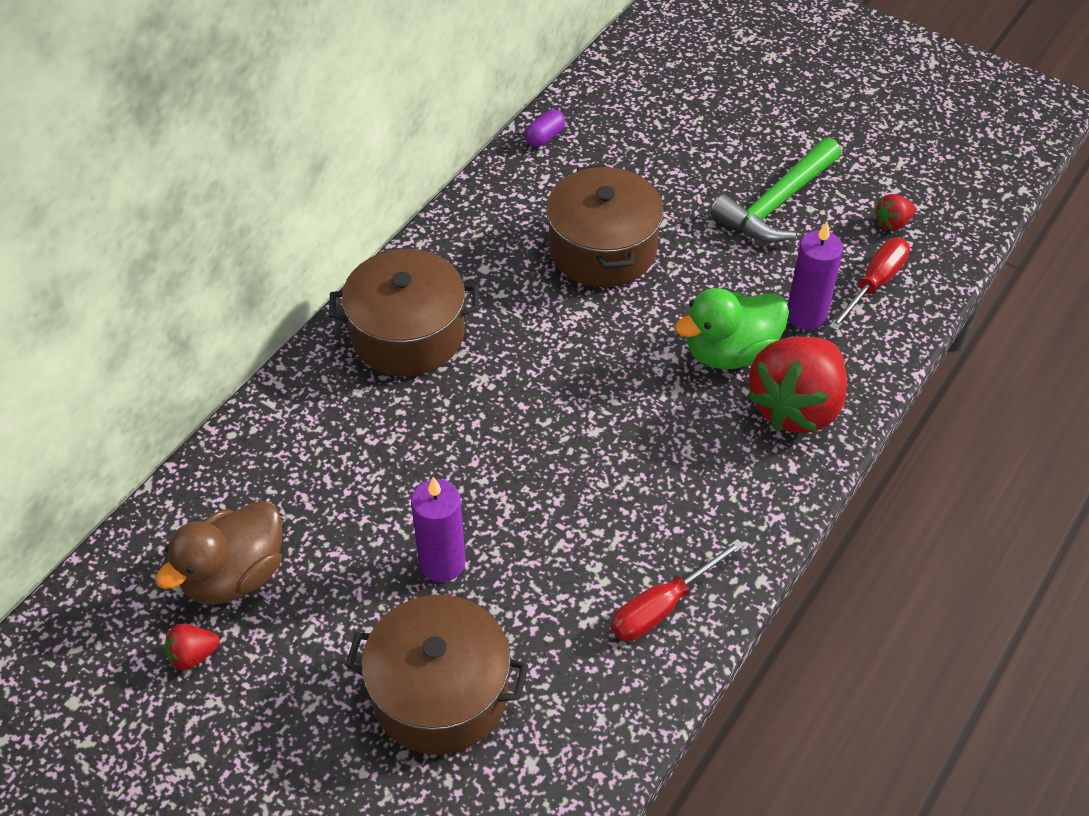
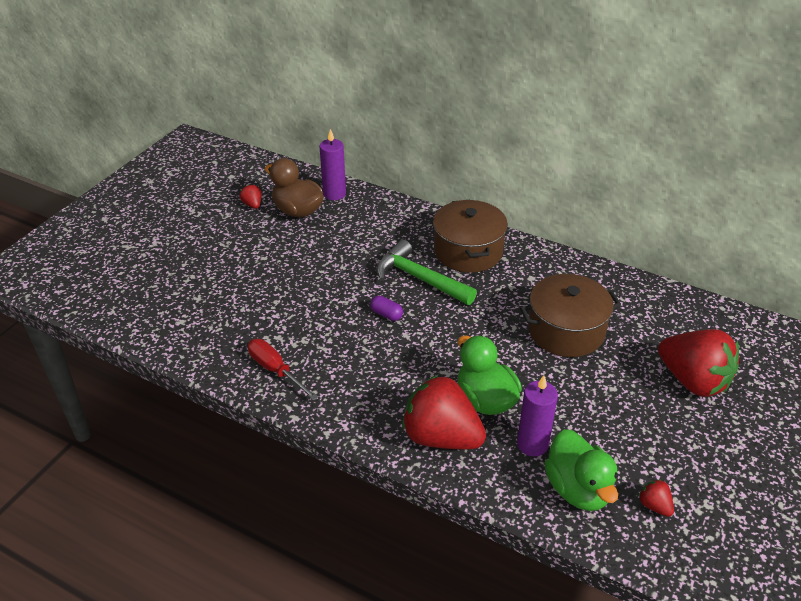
camera: 85 degrees right, 10 degrees down
brown pot [345,595,528,755] -> none
purple candle [411,477,465,582] -> purple candle moved to [320,129,346,200]
purple capsule [525,109,565,147] -> purple capsule moved to [370,296,403,321]
green hammer [710,137,841,243] -> green hammer moved to [376,240,477,305]
red screwdriver [829,238,910,331] -> green duck [544,429,618,511]
none -> red strawberry [658,329,739,397]

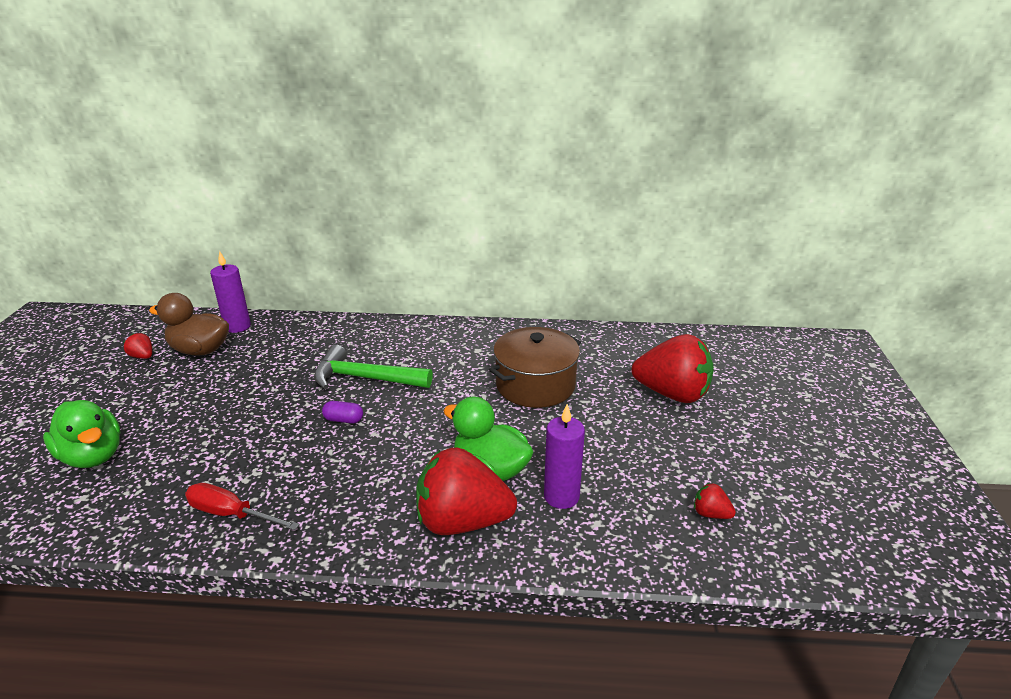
camera: 25 degrees left, 10 degrees down
brown pot [433,200,508,273] -> none
green duck [544,429,618,511] -> green duck moved to [43,400,120,468]

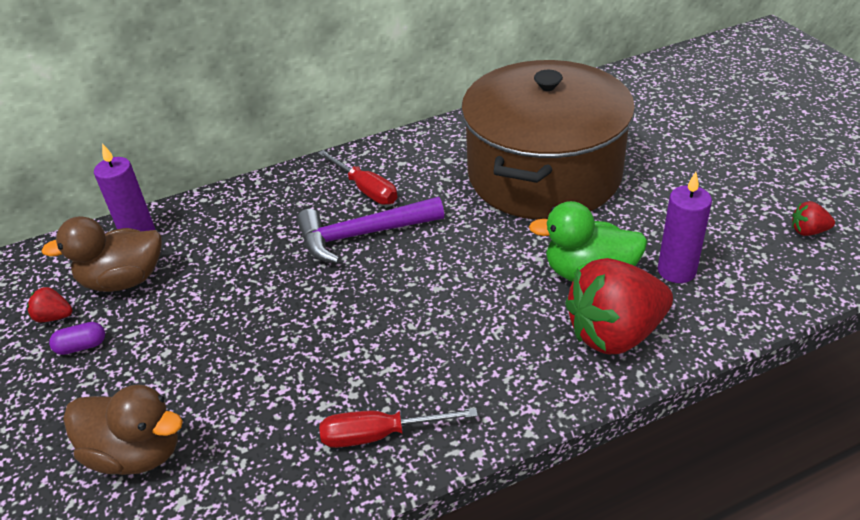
camera: 25 degrees left, 10 degrees up
green duck [43,400,120,468] -> brown duck [63,384,183,475]
green hammer [314,345,433,389] -> purple hammer [297,197,444,264]
purple capsule [322,401,363,424] -> purple capsule moved to [49,322,105,355]
brown pot [489,327,581,408] -> brown pot [461,60,635,220], size x1.69
red strawberry [632,334,714,403] -> none
none -> red screwdriver [318,150,397,205]

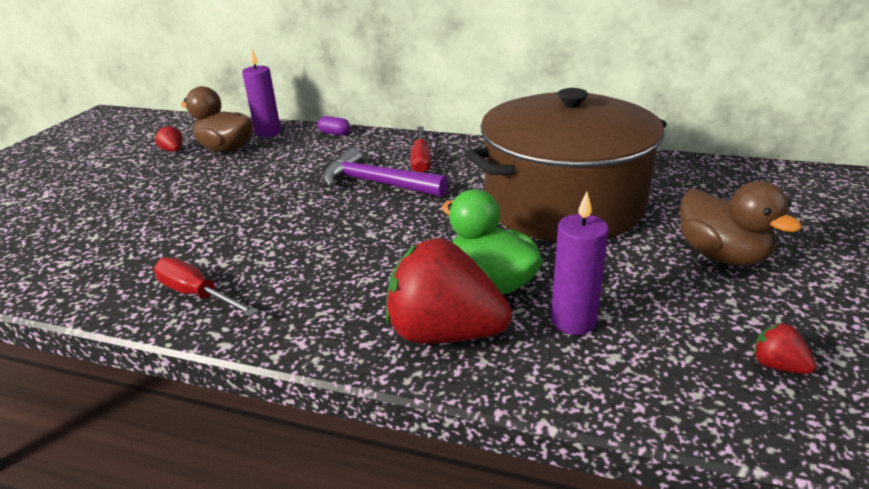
camera: 40 degrees right, 10 degrees down
purple capsule [49,322,105,355] -> purple capsule moved to [318,116,350,136]
brown duck [63,384,183,475] -> brown duck moved to [680,181,802,266]

